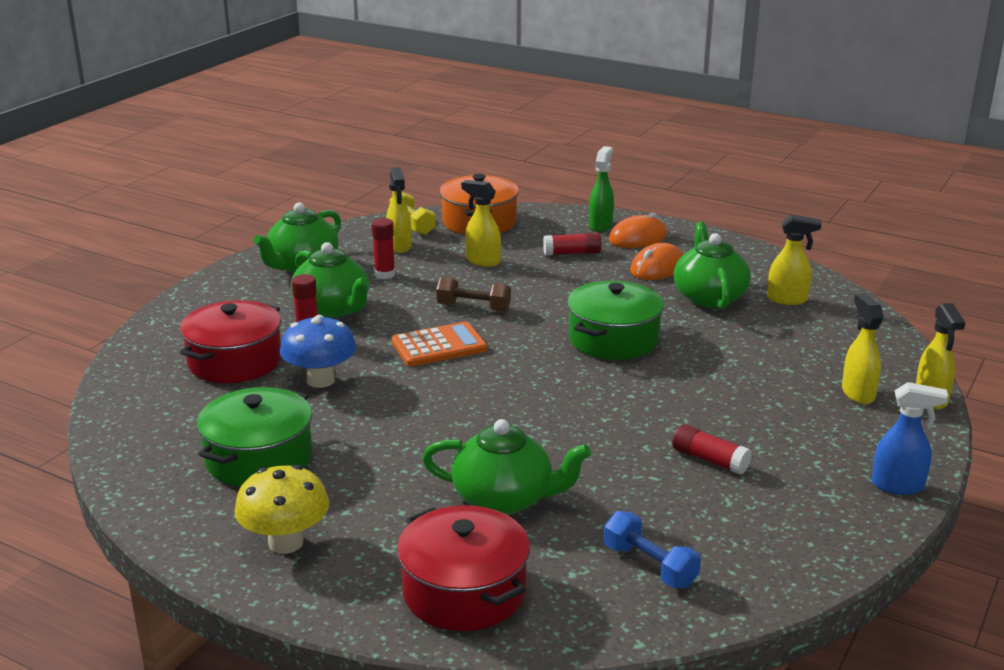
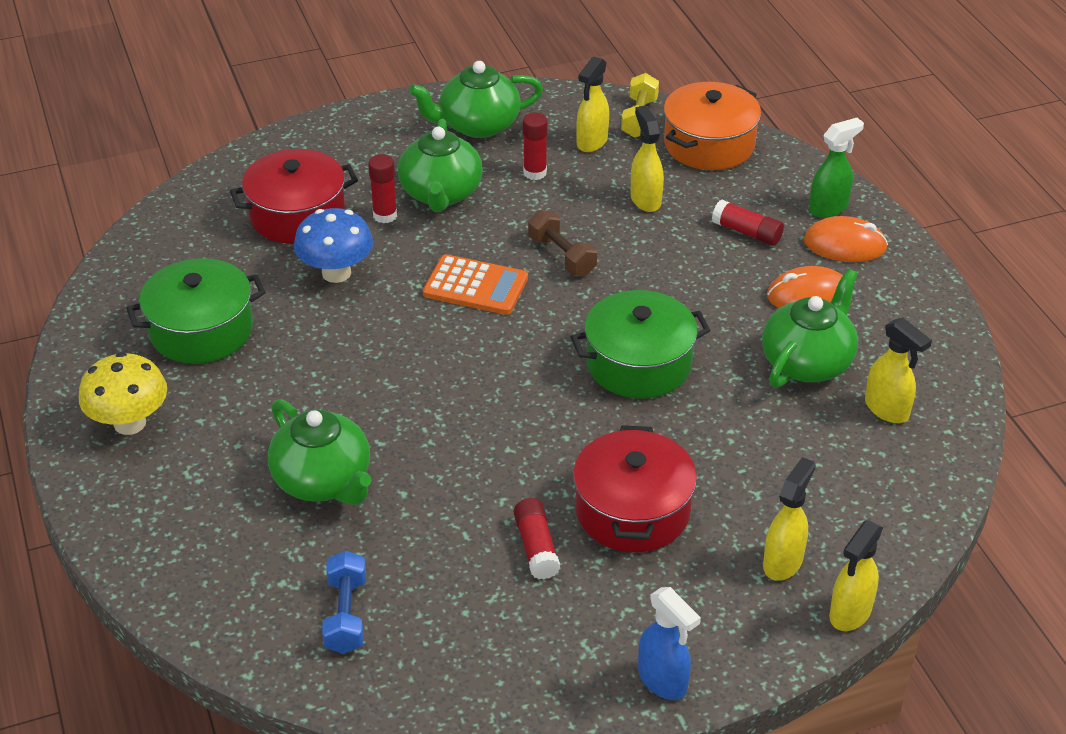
camera: 40 degrees right, 15 degrees up
red pot [397,505,530,631] -> red pot moved to [573,425,697,552]

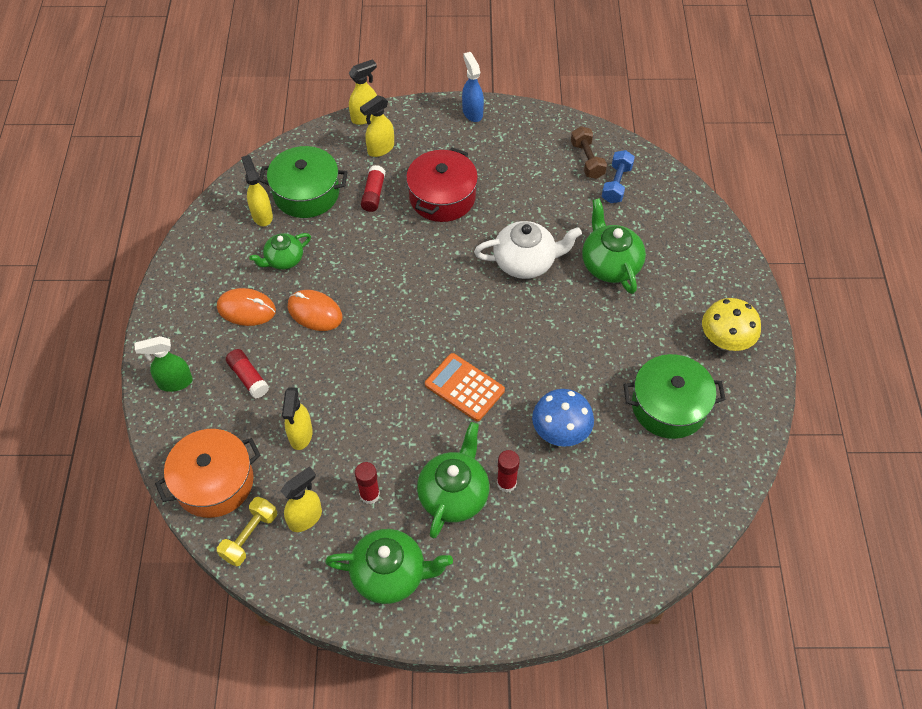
camera: 160 degrees left, 15 degrees up
red pot [230,149,358,244] -> none
red glue stick [514,498,561,580] -> red glue stick moved to [361,165,385,212]
brown dumbbell [528,210,597,276] -> brown dumbbell moved to [571,126,607,179]
green pot [571,290,711,398] -> green pot moved to [259,146,348,218]
green teapot [762,269,858,388] -> green teapot [249,233,311,270], size x0.63
orange mouse [804,216,888,262] -> orange mouse moved to [288,290,342,331]
none -> white teapot [474,221,582,279]

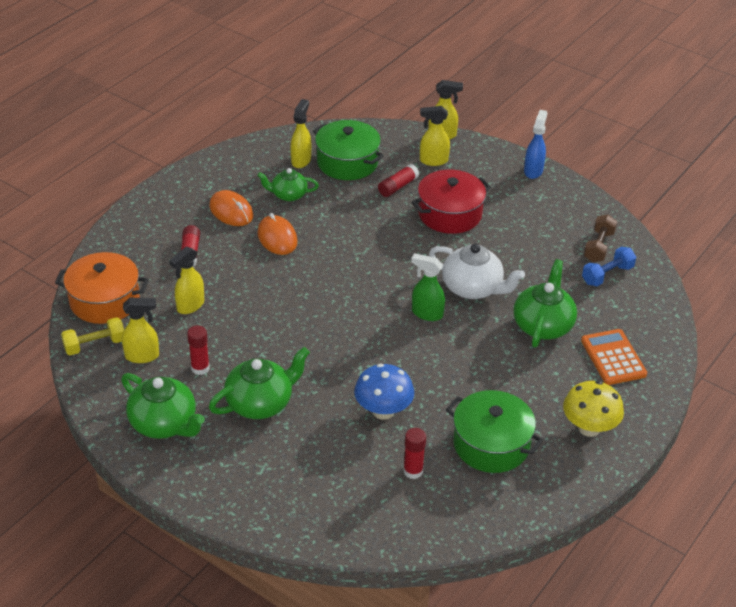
camera: 35 degrees right, 15 degrees down
green spray bottle [134,336,193,392] -> green spray bottle moved to [411,253,445,321]
orange calculator [425,353,505,421] -> orange calculator moved to [581,329,647,385]
red glue stick [497,450,520,493] -> red glue stick moved to [403,428,426,479]

